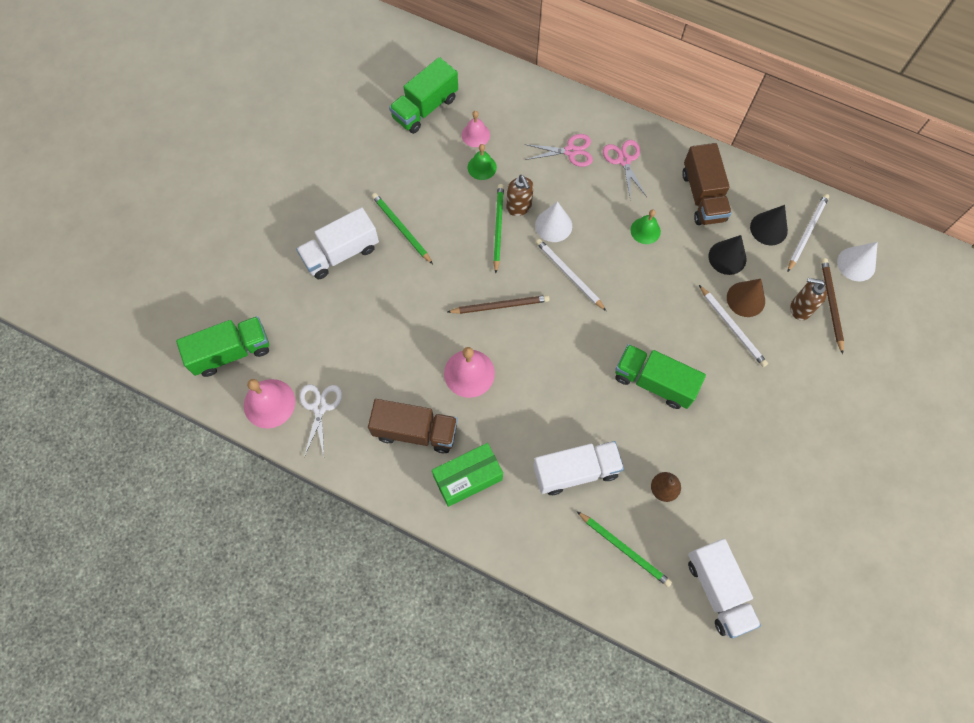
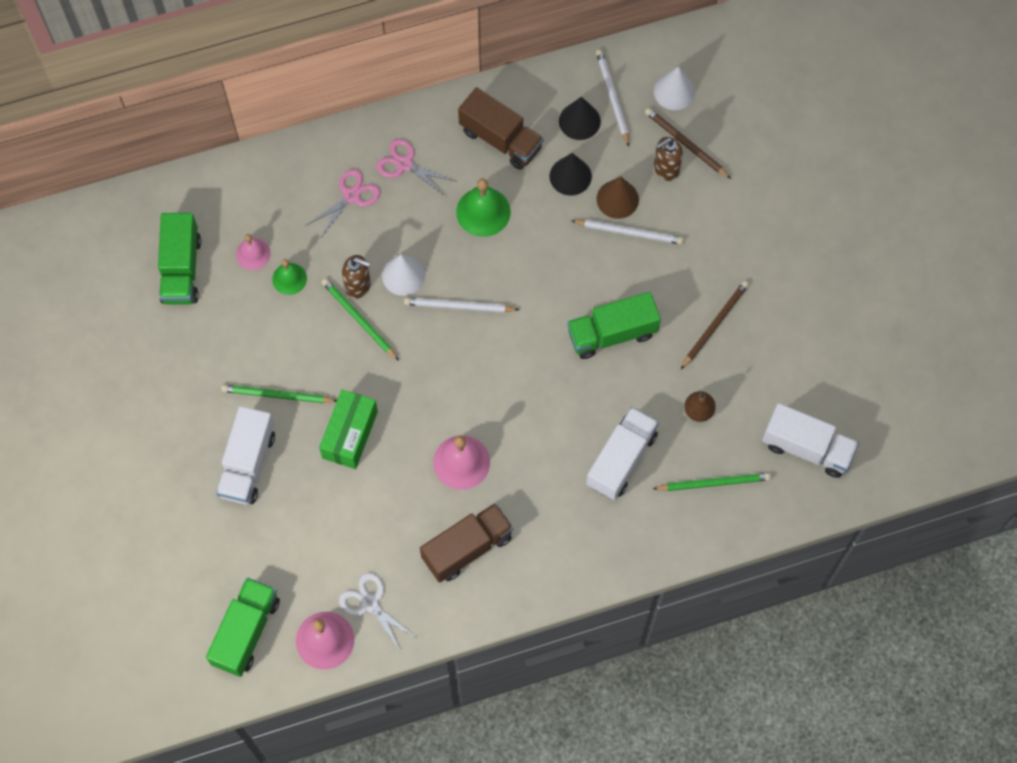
camera: 45 degrees left, 0 degrees up
green box [432,443,503,507] -> green box moved to [319,389,378,469]
brown pencil [448,295,550,314] -> brown pencil moved to [681,281,749,369]
green bell [631,209,661,244] -> green bell [456,178,510,237], size x1.58

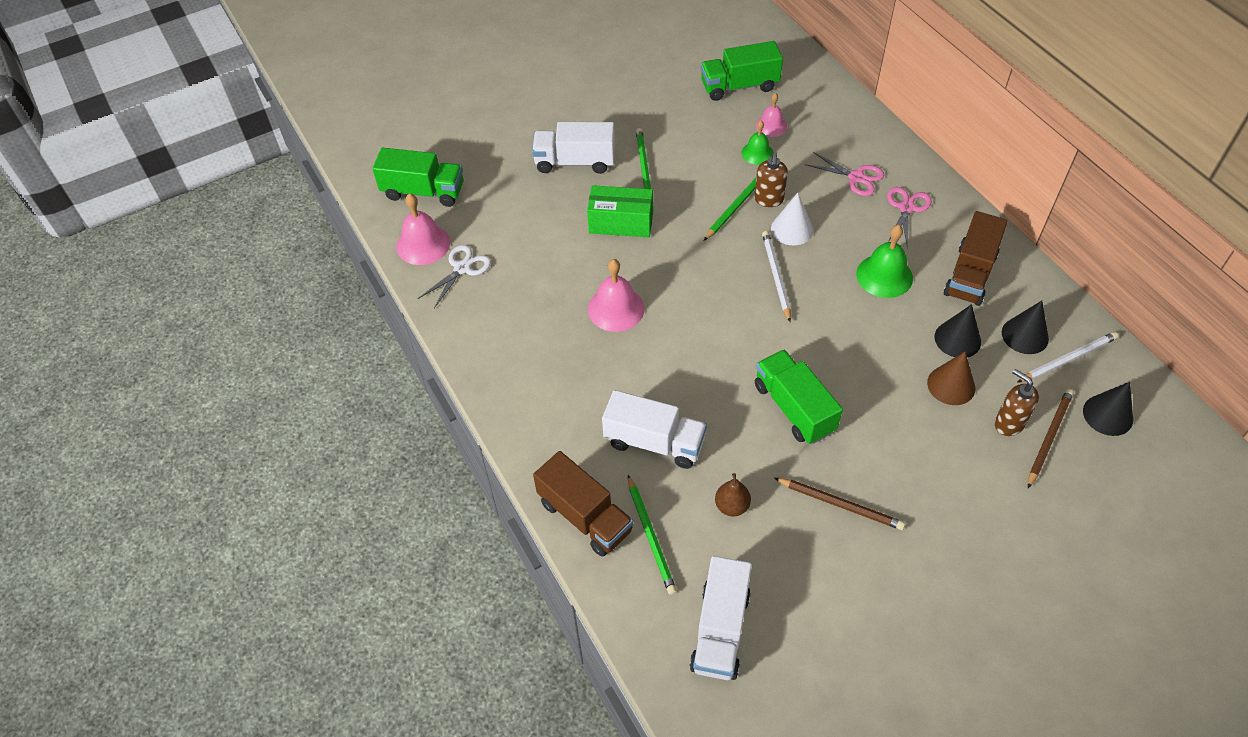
camera: 80 degrees right, 15 degrees down
brown truck [420,503,513,582] -> brown truck moved to [533,451,633,557]
white pencil [571,220,684,245] -> none
white cone [654,66,695,110] -> black cone [1083,382,1133,436]

